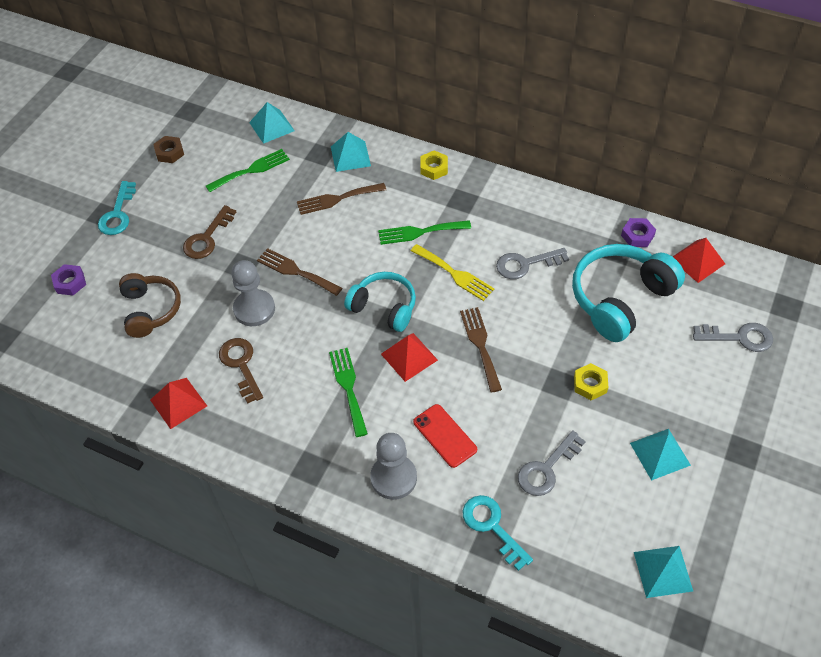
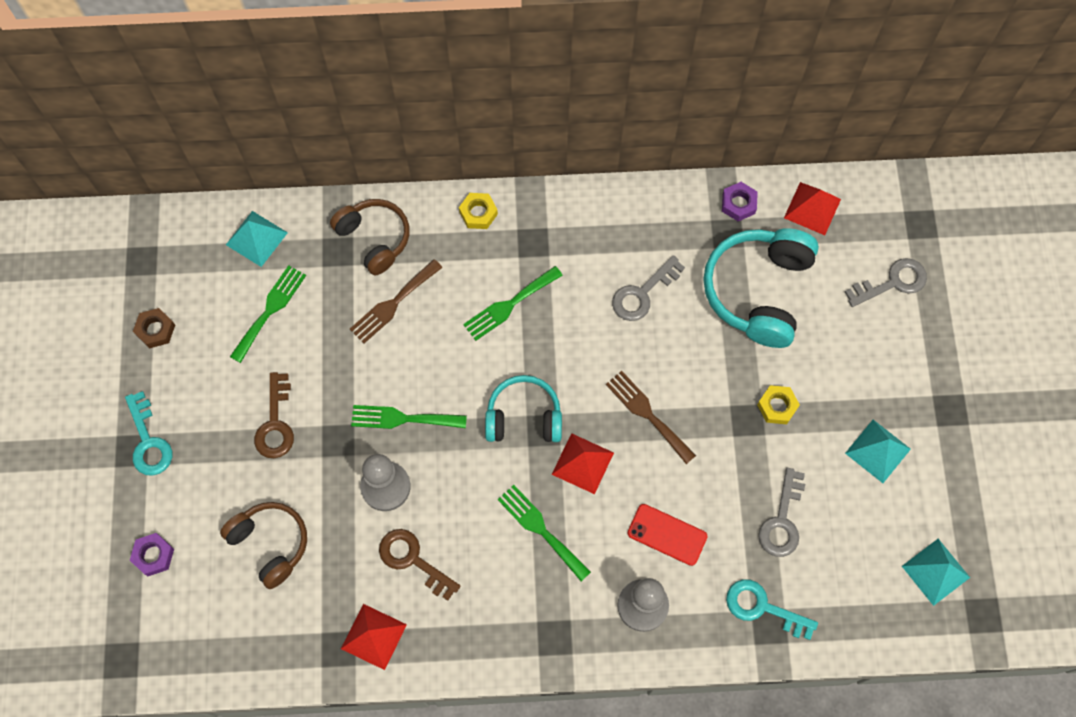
camera: 30 degrees left, 15 degrees up
brown fork [257,248,342,296] -> green fork [351,405,467,429]
turquoise pyramid [331,132,371,172] -> brown headphones [330,199,409,275]
yellow fork [411,244,495,301] -> none

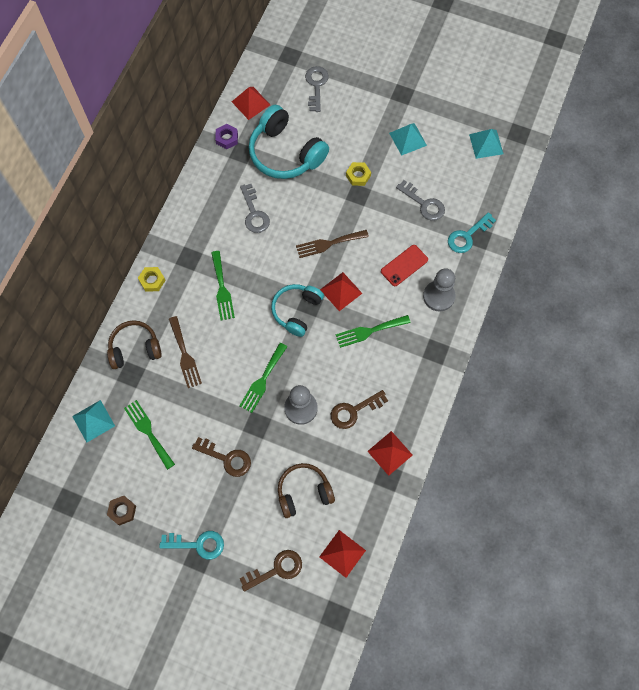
camera: 65 degrees left, 0 degrees up
purple nut [130,533,174,576] -> brown key [240,550,302,592]
none -> red pyramid [319,530,366,578]

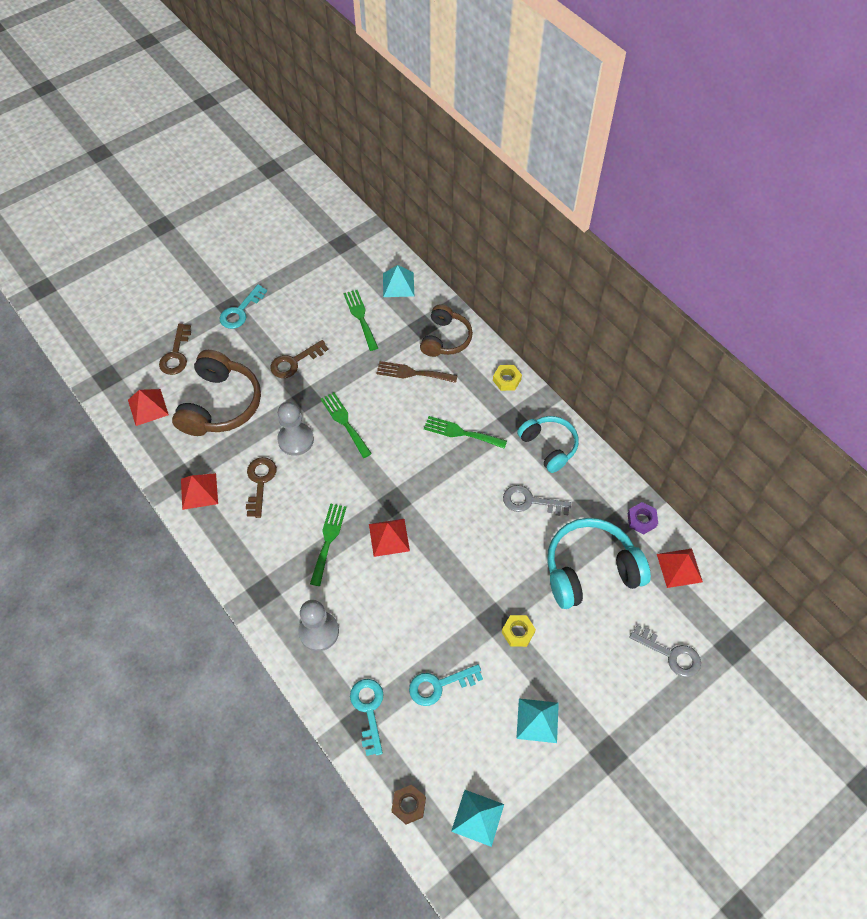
camera: 120 degrees right, 10 degrees down
brown nut [107,496,136,526] -> brown nut moved to [391,785,426,824]
green fork [124,400,175,470] -> green fork turned 105 degrees counterclockwise [343,290,378,351]
turquoise headphones [271,284,324,337] -> turquoise headphones moved to [517,416,579,473]
brown headphones [278,463,335,518] -> brown headphones [172,350,261,436], size x1.55
brown fork [296,230,369,258] -> none
red phone [381,245,428,286] -> none
grey key [396,180,445,221] -> turquoise key [409,664,483,706]

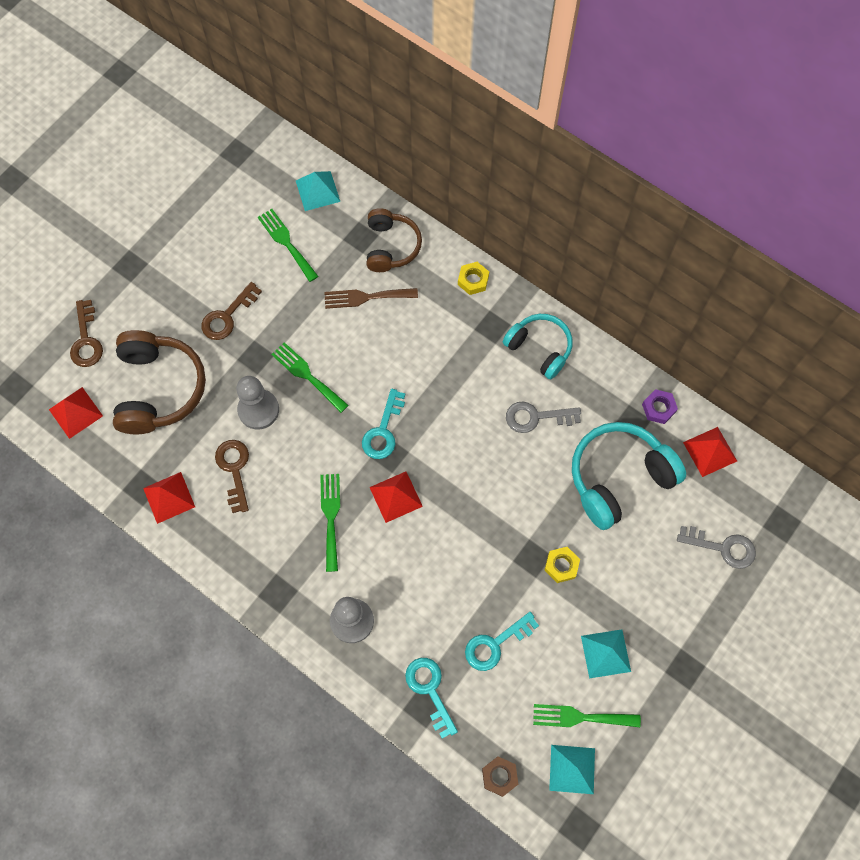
camera: 15 degrees left, 10 degrees up
turquoise key [220,284,267,329] -> turquoise key moved to [362,389,405,459]
green fork [424,416,507,449] -> green fork moved to [533,704,641,727]

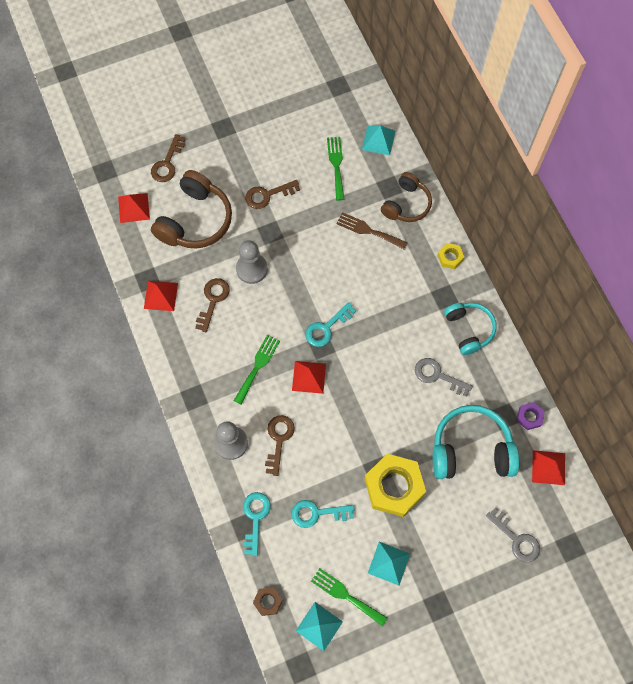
camera: 30 degrees right, 0 degrees up
green fork [271,342,349,413] -> none
yellow nut [544,547,580,583] -> yellow nut [364,454,426,517], size x2.17
none -> brown key [265,415,295,476]

